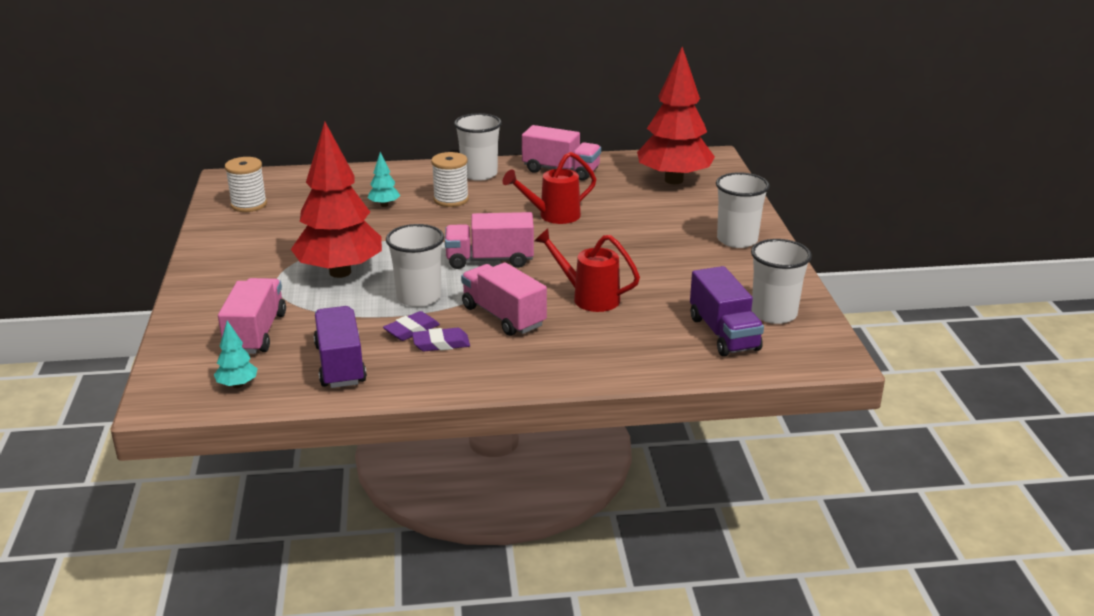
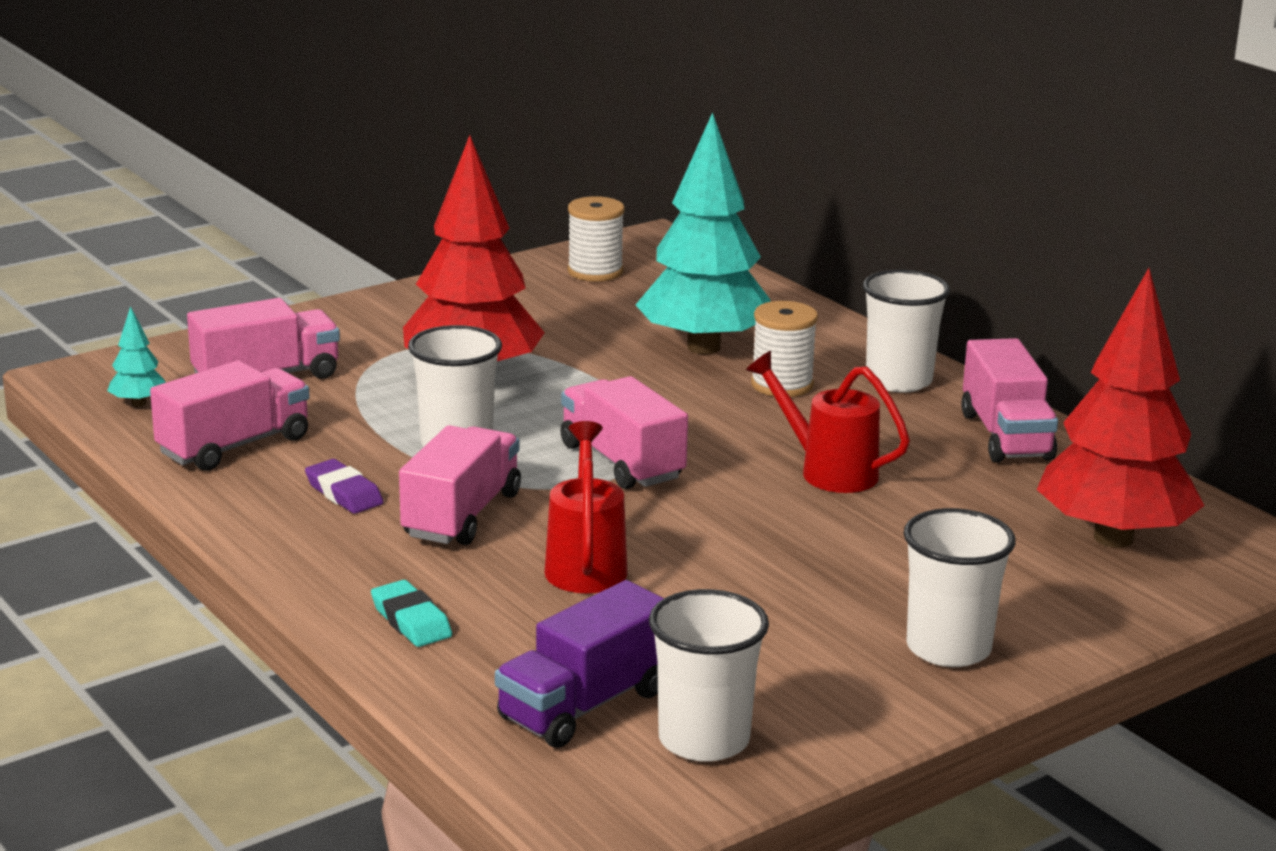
camera: 60 degrees right, 5 degrees down
purple truck [314,306,367,388] -> pink truck [150,361,310,471]
turquoise tree [368,152,400,207] -> turquoise tree [636,112,770,354], size x2.48
purple eraser [383,311,440,341] -> none
none -> turquoise eraser [371,580,452,647]

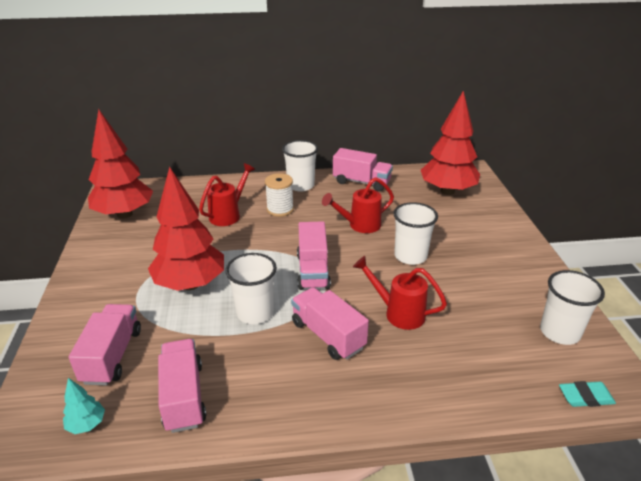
camera: 60 degrees left, 10 degrees up
purple eraser [305,459,383,514] -> none
turquoise eraser [371,580,452,647] -> turquoise eraser moved to [559,381,616,407]
purple truck [495,580,664,748] -> none
pink truck [560,376,688,489] -> pink truck turned 90 degrees counterclockwise [297,221,331,290]
white spool [567,196,625,282] -> red tree [88,109,153,219]
turquoise tree [636,112,770,354] -> red watering can [199,163,255,226]
white cup [904,508,1016,667] -> white cup moved to [393,202,438,265]

